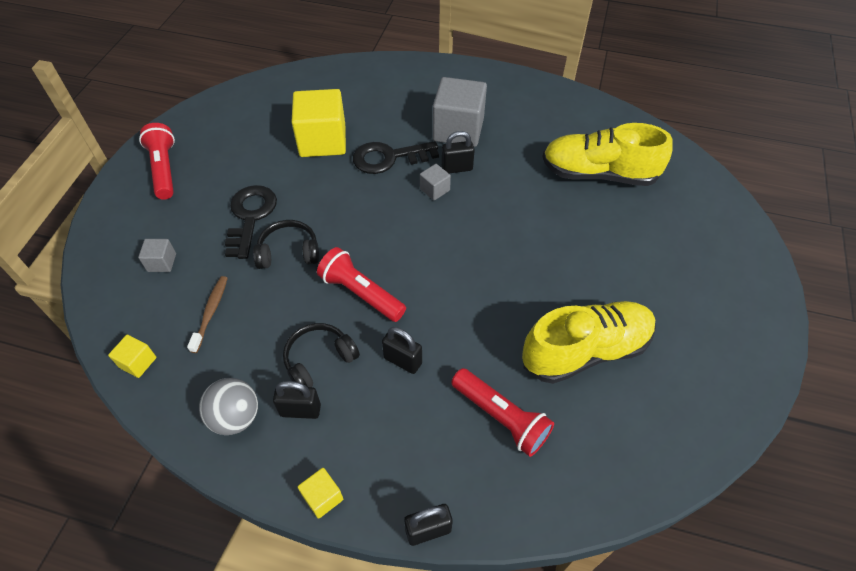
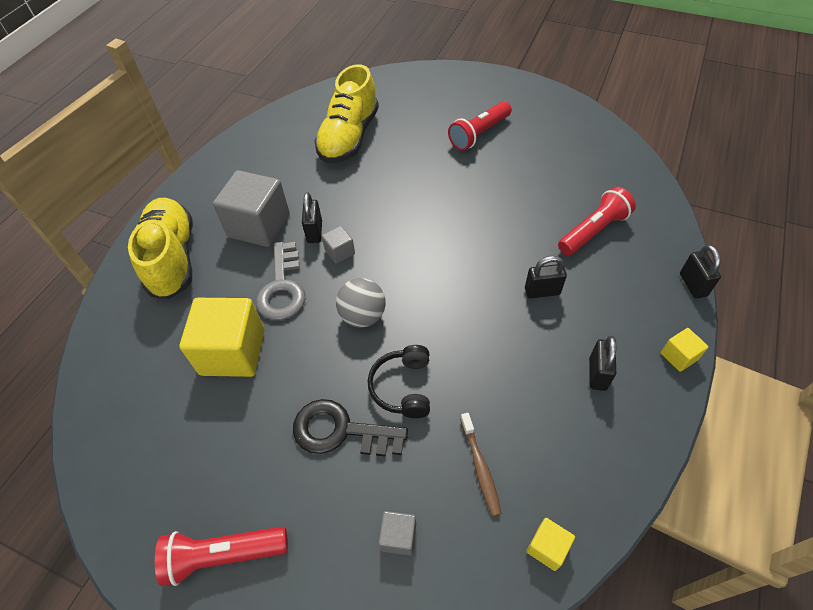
camera: 80 degrees left, 0 degrees up
brown toothbrush [187,276,228,353] -> brown toothbrush turned 120 degrees counterclockwise [460,413,501,517]
grey ball [199,378,258,435] -> grey ball moved to [336,278,386,328]
black headphones [283,323,360,387] -> none
red flashlight [317,247,406,322] -> red flashlight moved to [448,101,512,151]
black key [353,141,439,174] -> grey key [256,242,305,320]
black padlock [382,327,422,374] -> black padlock turned 45 degrees clockwise [525,256,567,298]
yellow shoe [522,301,656,384] -> yellow shoe moved to [128,198,193,299]

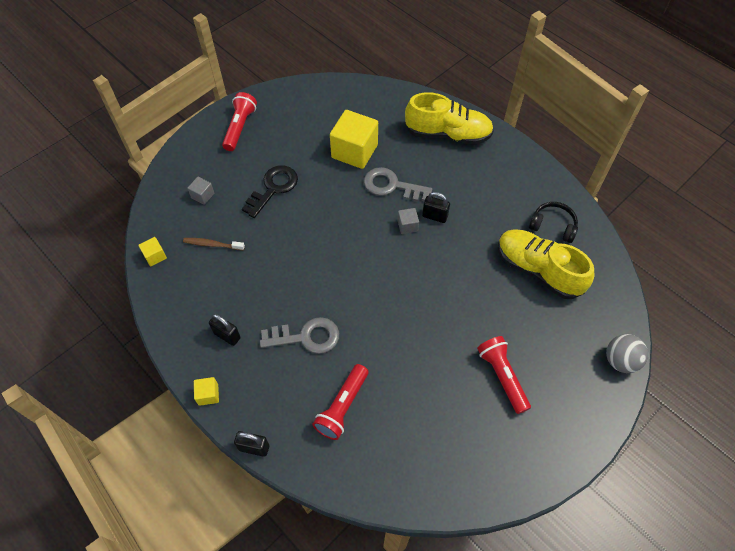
camera: 110 degrees right, 5 degrees up
grey cube [213,170,290,247] -> none
grey ball [336,278,386,328] -> grey ball moved to [606,334,648,373]
black headphones [368,345,430,418] -> black headphones moved to [529,202,578,243]
black padlock [525,256,567,298] -> grey key [260,317,339,354]
red flashlight [558,187,636,255] -> red flashlight turned 45 degrees clockwise [312,364,368,440]

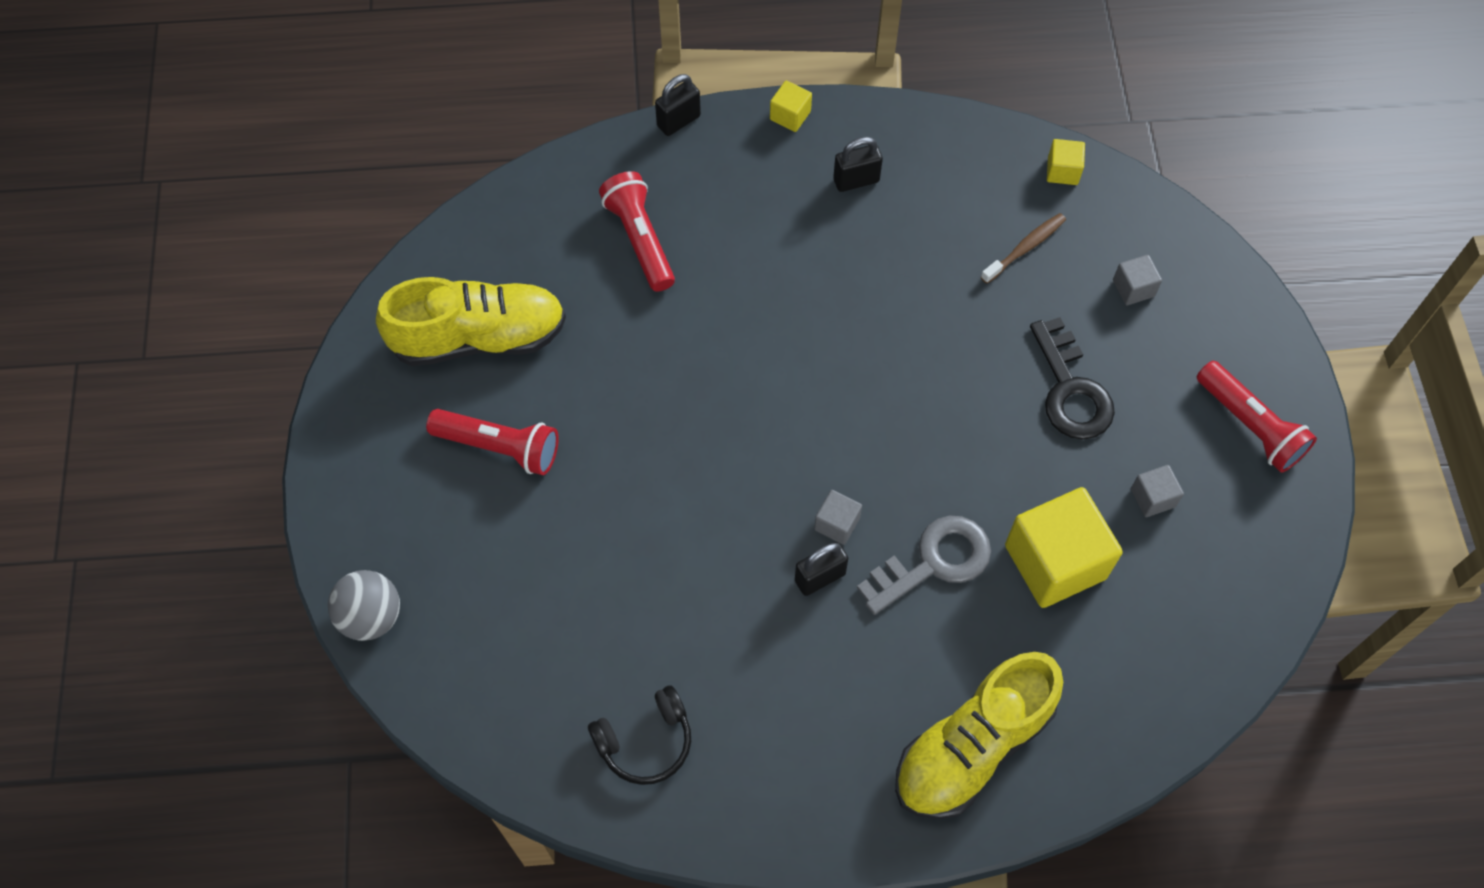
camera: 130 degrees right, 5 degrees up
grey key [260,317,339,354] -> none
yellow shoe [498,229,594,299] -> yellow shoe moved to [376,277,566,366]
none -> grey cube [1131,465,1184,517]

